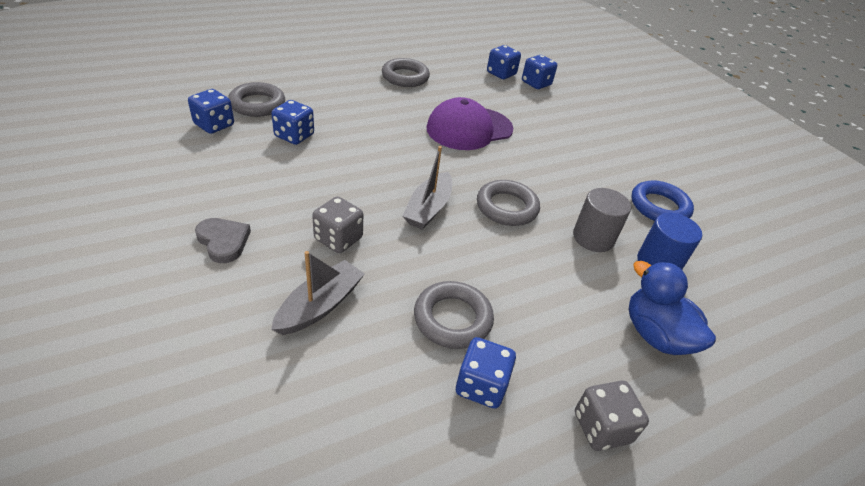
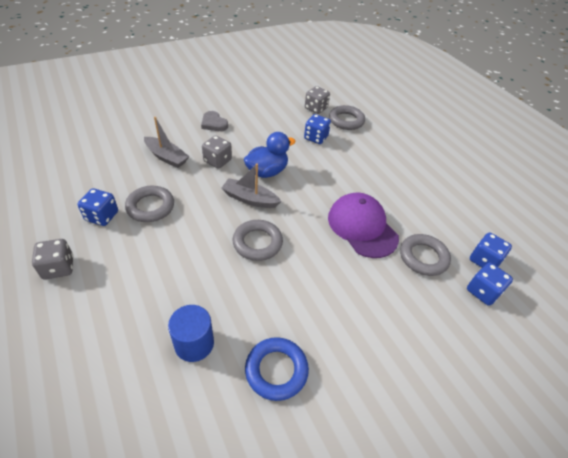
camera: 90 degrees right, 5 degrees up
blue dice [188,89,234,134] -> grey dice [305,86,330,114]
grey heart [195,218,251,263] -> grey heart turned 90 degrees clockwise [201,111,228,131]
grey ring [382,58,430,87] -> grey ring moved to [400,234,451,276]
grey cylinder [573,188,631,252] -> none
blue duck [629,261,716,355] -> blue duck moved to [244,132,296,178]

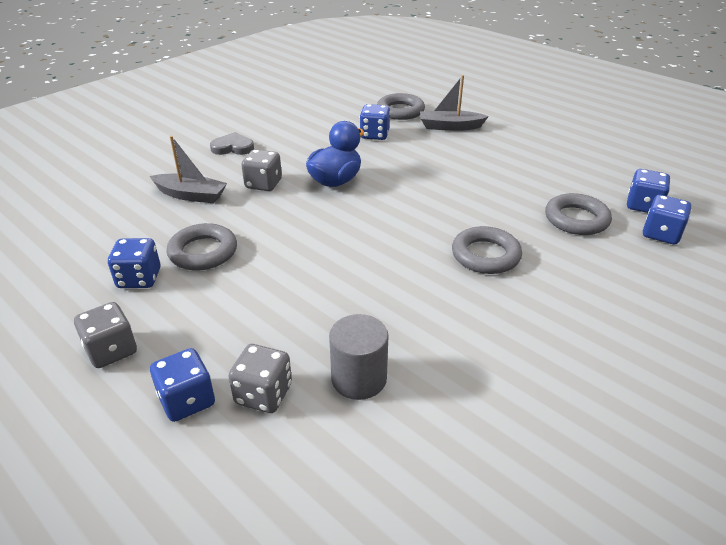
camera: 15 degrees left, 10 degrees down
blue cylinder [168,305,214,362] -> grey cylinder [329,314,389,400]
grey heart [201,111,228,131] -> grey heart turned 150 degrees clockwise [210,132,254,155]
grey boat [221,163,282,208] -> grey boat moved to [420,75,489,131]
grey ring [233,220,283,261] -> grey ring moved to [452,226,522,274]
blue ring [245,337,309,401] -> none
grey dice [305,86,330,114] -> grey dice moved to [229,344,292,413]
purple cap [328,193,399,258] -> none
none -> blue dice [150,348,215,422]

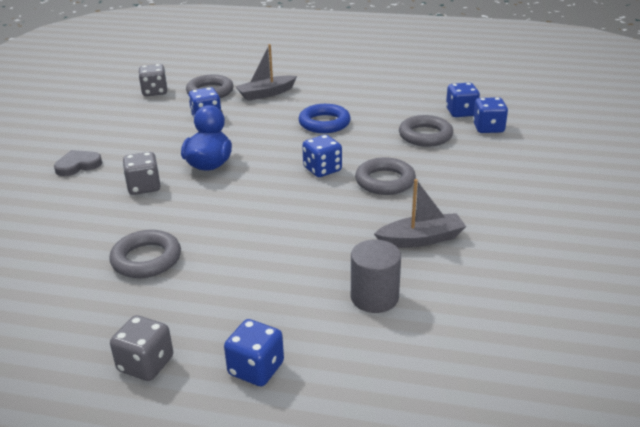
camera: 30 degrees left, 5 degrees down
blue dice [108,238,160,288] -> blue dice moved to [302,135,342,177]
grey boat [150,136,227,203] -> grey boat moved to [374,179,466,248]
grey dice [229,344,292,413] -> grey dice moved to [139,64,168,96]
none -> blue ring [299,104,351,133]

